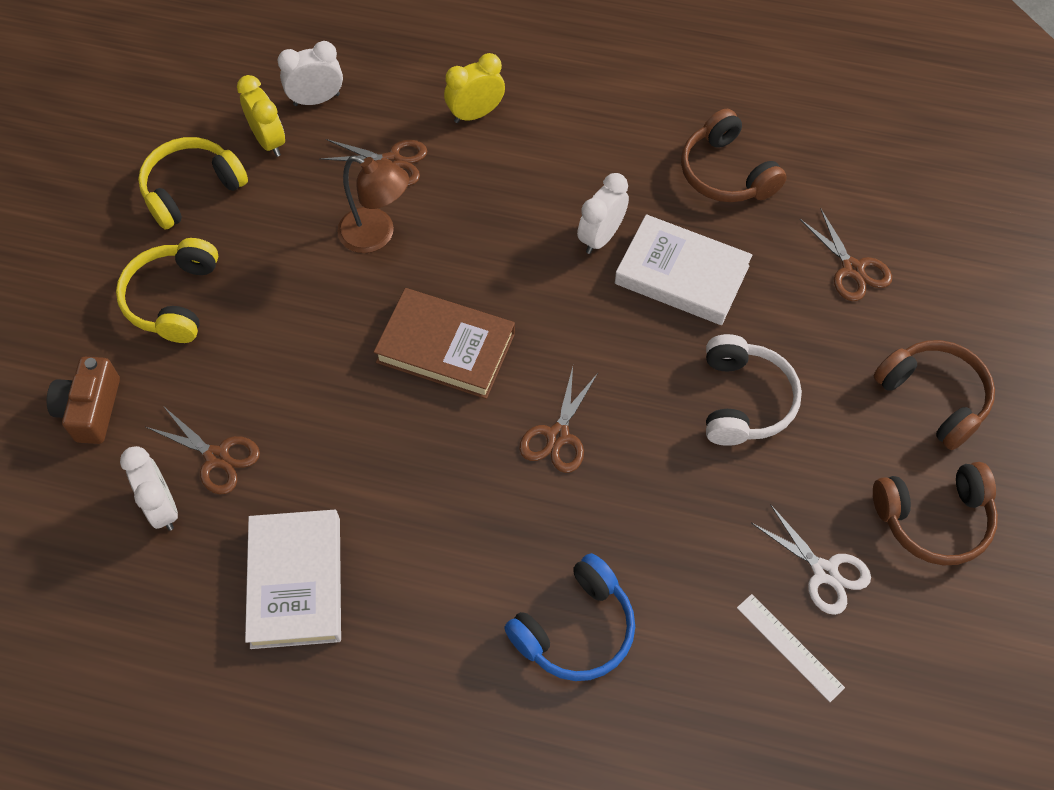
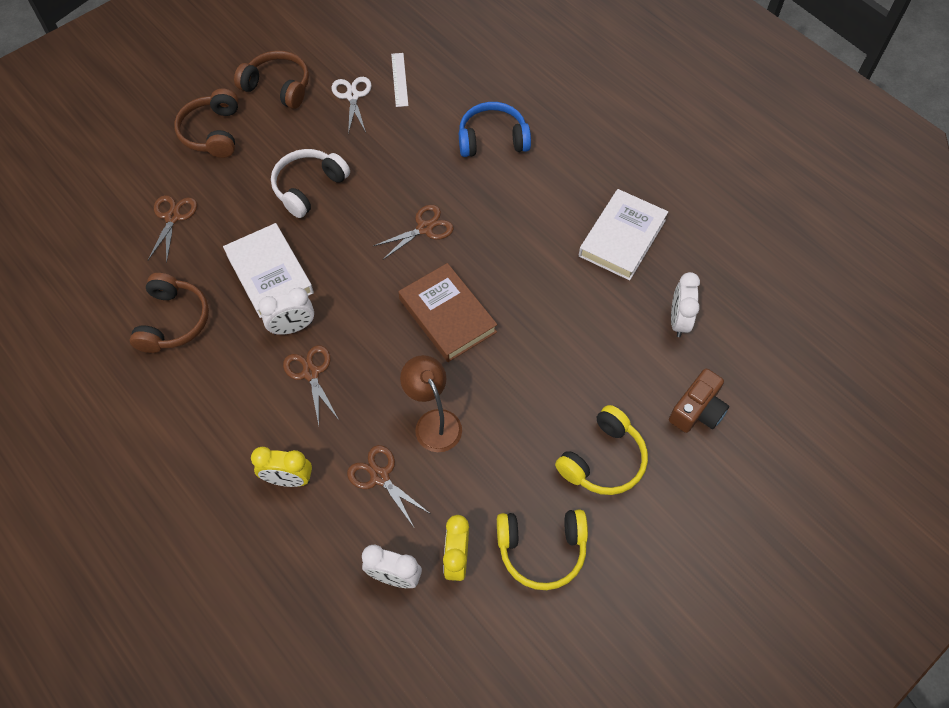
camera: 145 degrees left, 0 degrees up
brown scissors [146,406,260,494] -> brown scissors moved to [283,345,339,425]

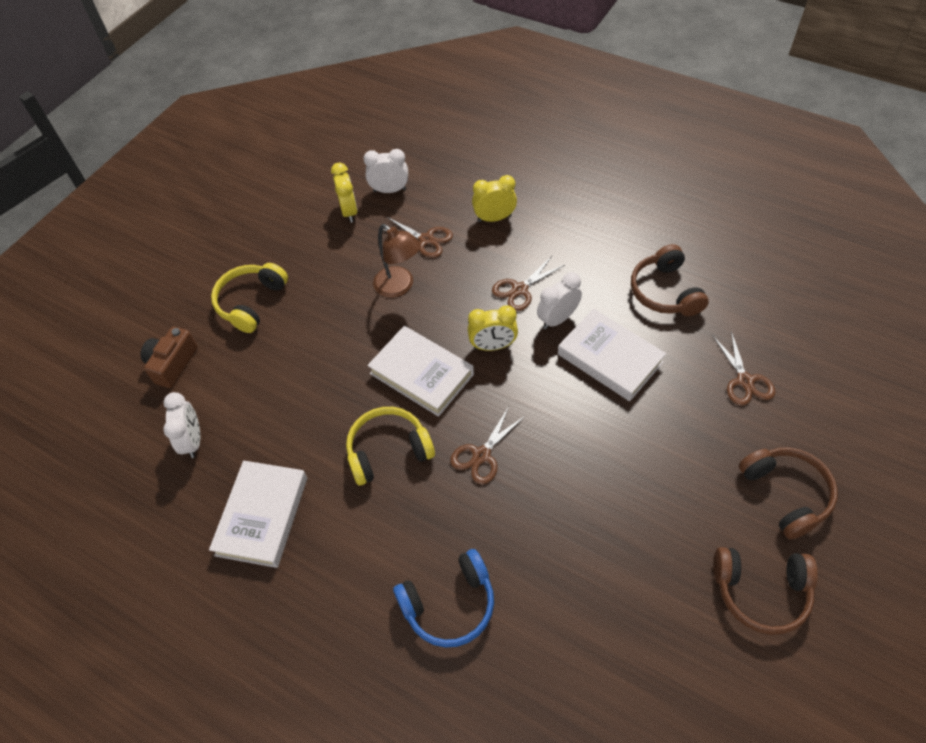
camera: 165 degrees right, 5 degrees down
white headphones [271,149,350,218] -> none
brown scissors [283,345,339,425] -> brown scissors turned 90 degrees clockwise [492,256,565,311]
white scissors [332,77,372,134] -> none
white ruler [391,53,408,107] -> none
brown book [398,263,498,362] -> white book [367,326,474,417]
yellow headphones [497,510,588,590] -> yellow headphones moved to [346,407,435,485]
none -> yellow clock [468,305,518,351]

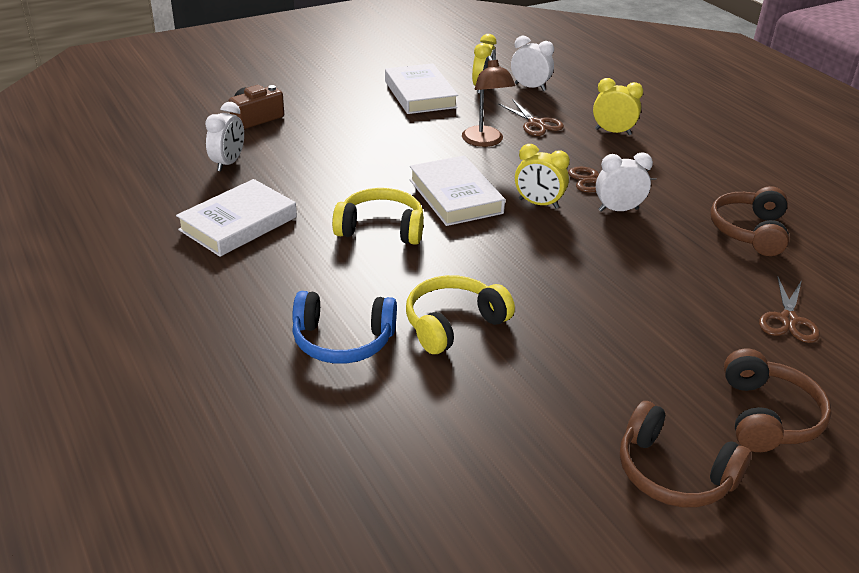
camera: 25 degrees right, 20 degrees down
yellow headphones [211,263,288,333] -> yellow headphones moved to [406,275,515,354]
brown scissors [450,406,526,484] -> none
white book [558,309,666,401] -> white book moved to [385,63,458,114]

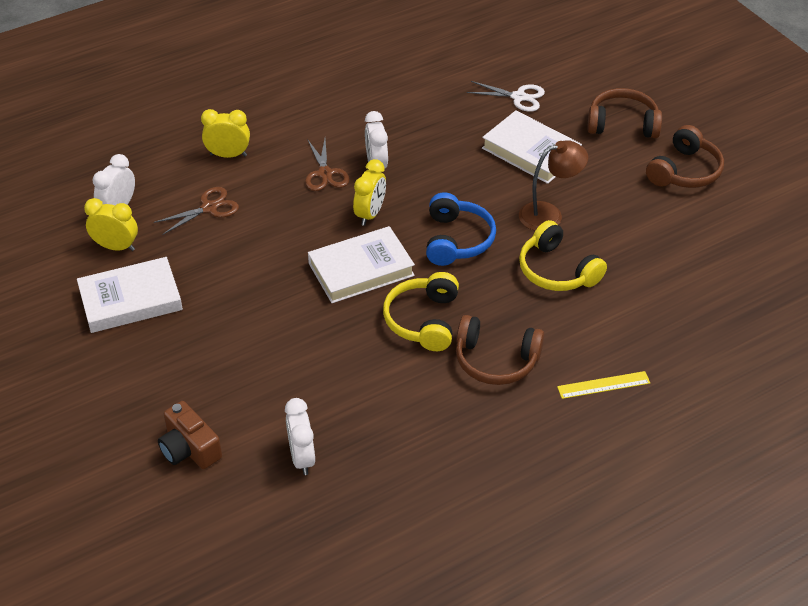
camera: 90 degrees left, 10 degrees up
white book [176,179,297,257] -> white book moved to [482,110,582,184]
white clock [205,102,244,171] -> white clock turned 120 degrees counterclockwise [285,398,315,475]
blue headphones [292,291,397,364] -> blue headphones moved to [426,192,496,266]
brown lamp [462,56,516,147] -> brown lamp moved to [519,140,588,231]
yellow clock [593,78,643,135] -> yellow clock turned 75 degrees clockwise [201,109,250,158]
brown headphones [710,186,789,256] -> brown headphones moved to [456,315,544,385]
brown scissors [759,276,820,343] -> white scissors [467,81,545,112]
none -> yellow ruler [557,371,650,399]

